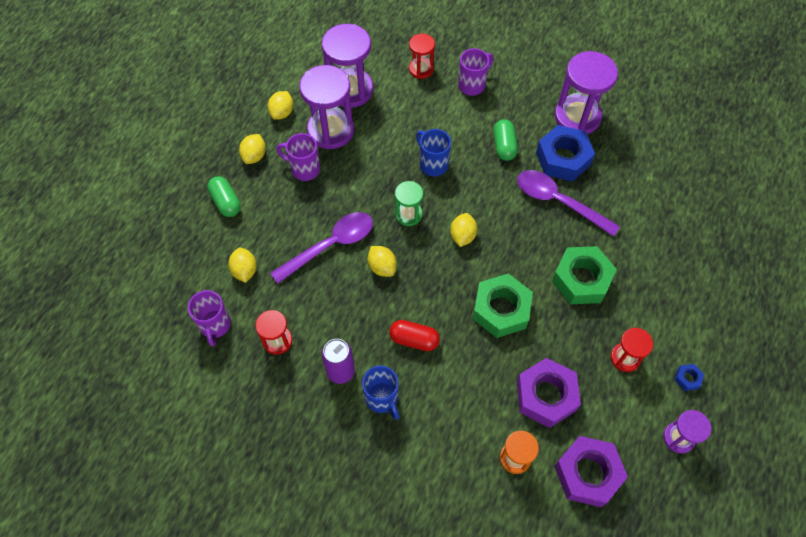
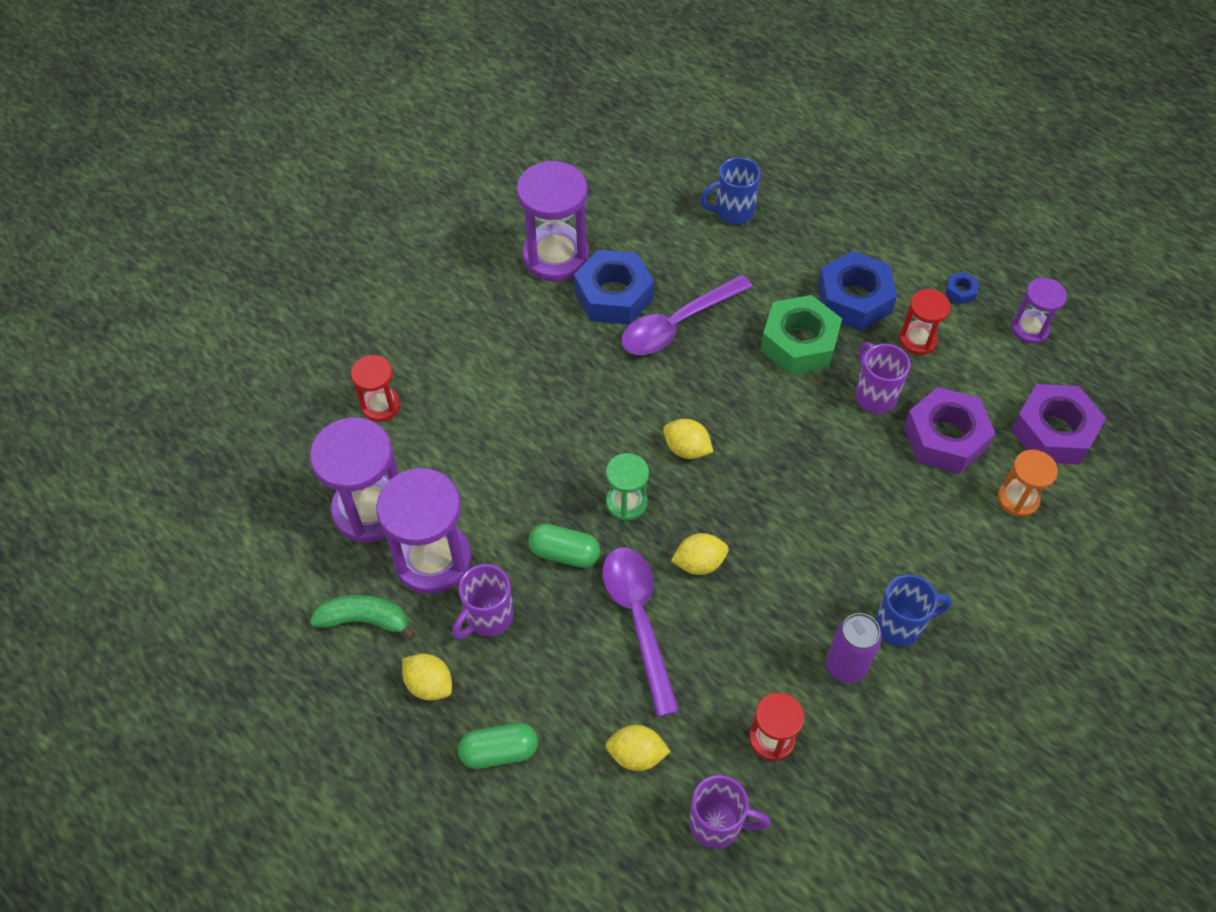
camera: 70 degrees left, 5 degrees down
yellow lemon [268,91,293,120] -> green banana [310,595,415,640]
red capsule [389,320,440,351] -> none
blue mug [416,129,451,177] -> blue mug moved to [700,157,761,224]
purple mug [458,48,494,96] -> purple mug moved to [855,342,911,414]
green nut [473,274,533,338] -> none
green capsule [493,119,518,161] -> green capsule moved to [528,524,600,568]
none -> blue nut [817,251,897,331]

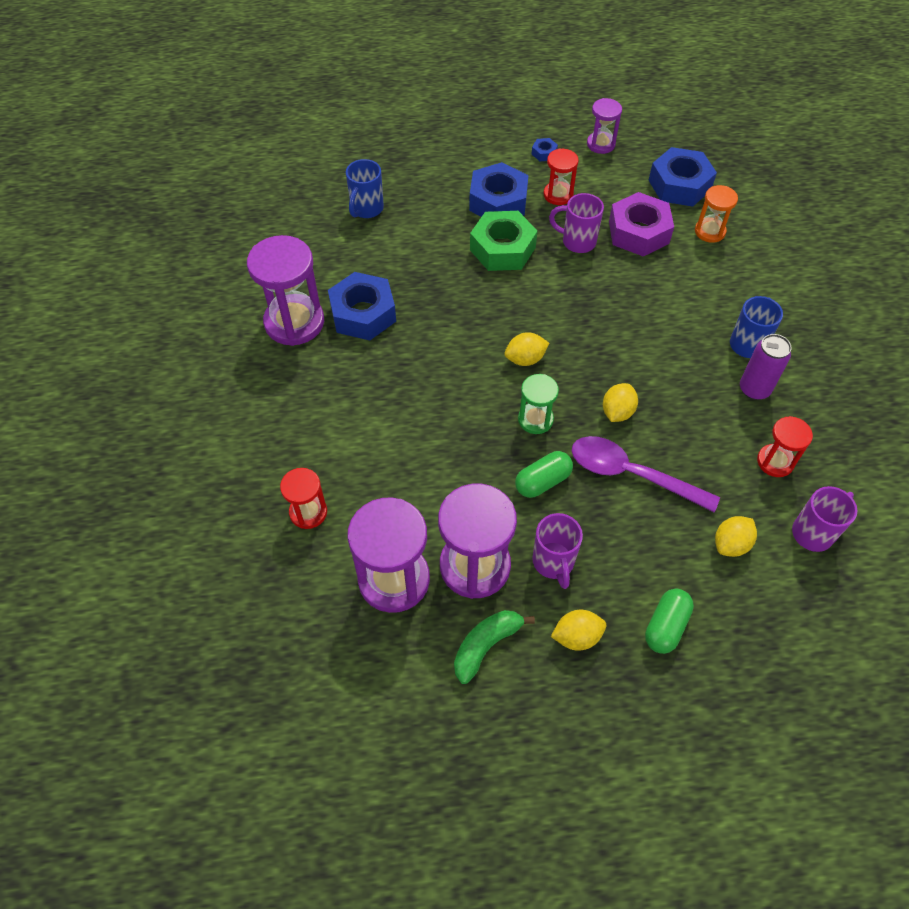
camera: 50 degrees left, 0 degrees up
purple spoon [621,275,753,355] -> none
purple nut [1011,384,1106,465] -> blue nut [648,147,717,207]

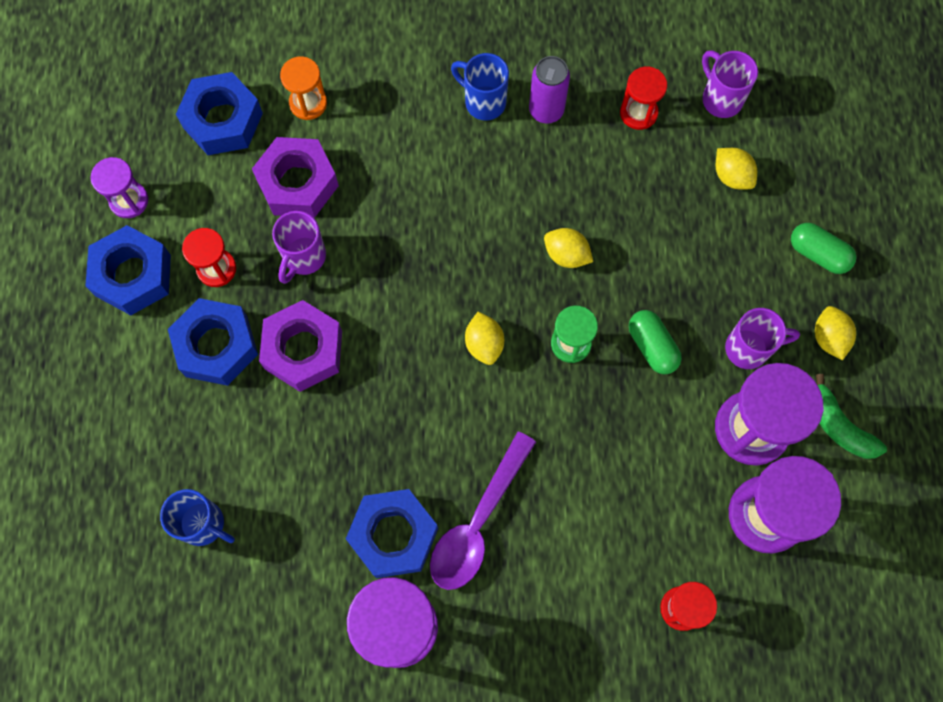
camera: 85 degrees left, 15 degrees up
green nut [470,211,537,271] -> purple nut [259,300,342,392]
blue nut [532,138,558,161] -> blue nut [85,225,171,315], size x2.35
purple spoon [572,436,720,513] -> purple spoon moved to [430,431,536,590]

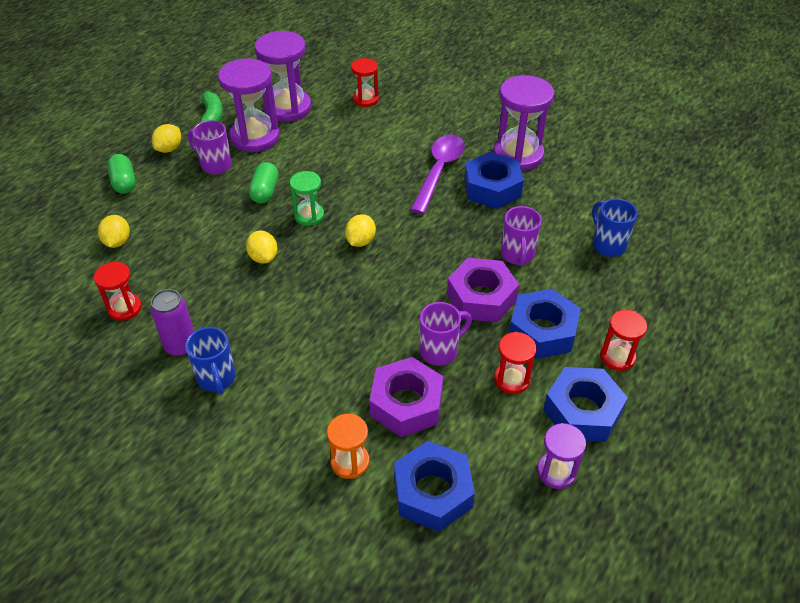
camera: 145 degrees left, 25 degrees down
purple spoon [430,431,536,590] -> purple spoon turned 45 degrees counterclockwise [410,134,465,214]
purple mug [702,50,758,118] -> purple mug moved to [501,206,542,266]
none -> red hourglass [600,310,647,371]

